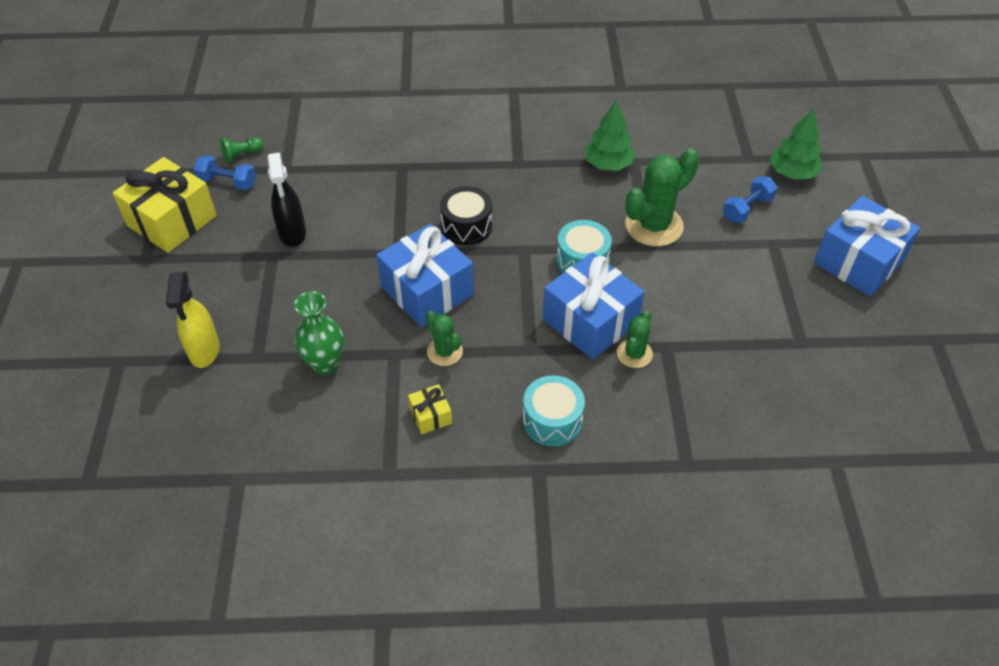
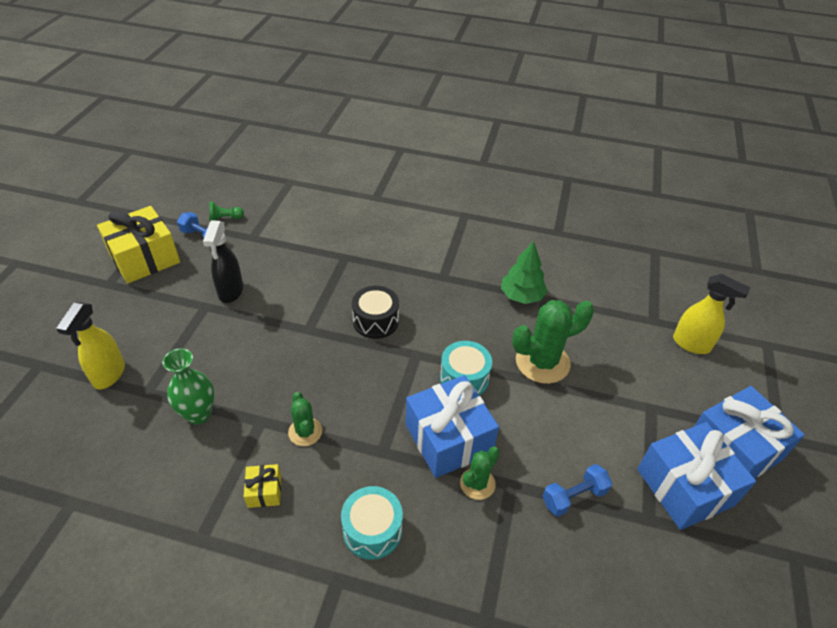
camera: 15 degrees right, 5 degrees down
blue gift [376,224,474,327] -> blue gift moved to [637,422,756,530]
blue dumbbell [723,176,777,223] -> blue dumbbell moved to [543,464,612,517]
green tree [770,109,822,179] -> yellow spray bottle [673,274,750,354]

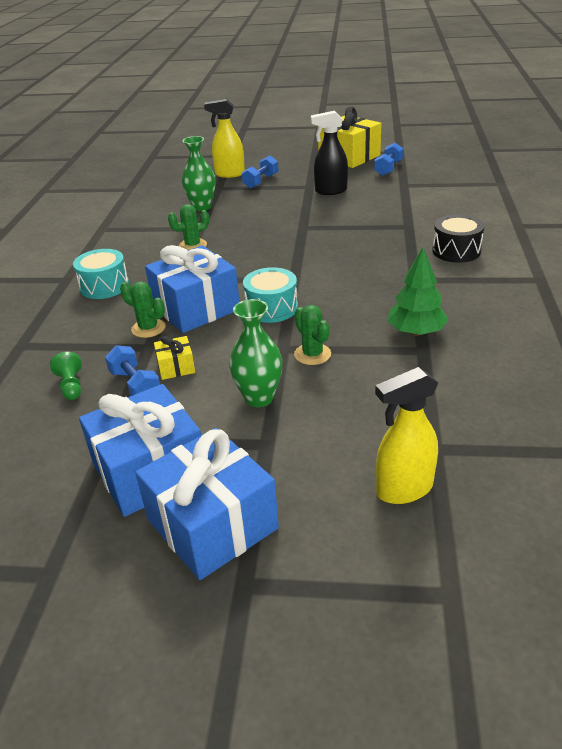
camera: 85 degrees right, 10 degrees down
green pawn [209,202,244,221] -> green pawn moved to [50,352,82,400]
yellow gift [244,464,281,508] -> yellow gift moved to [154,336,195,380]
black drum [352,286,399,339] -> black drum moved to [432,214,485,263]
green cactus [512,300,594,384] -> green cactus [294,305,331,365], size x0.56
yellow spray bottle [673,274,750,354] -> yellow spray bottle turned 45 degrees clockwise [375,367,438,504]
none -> green vase [229,299,283,407]
none -> blue dumbbell [242,155,279,189]

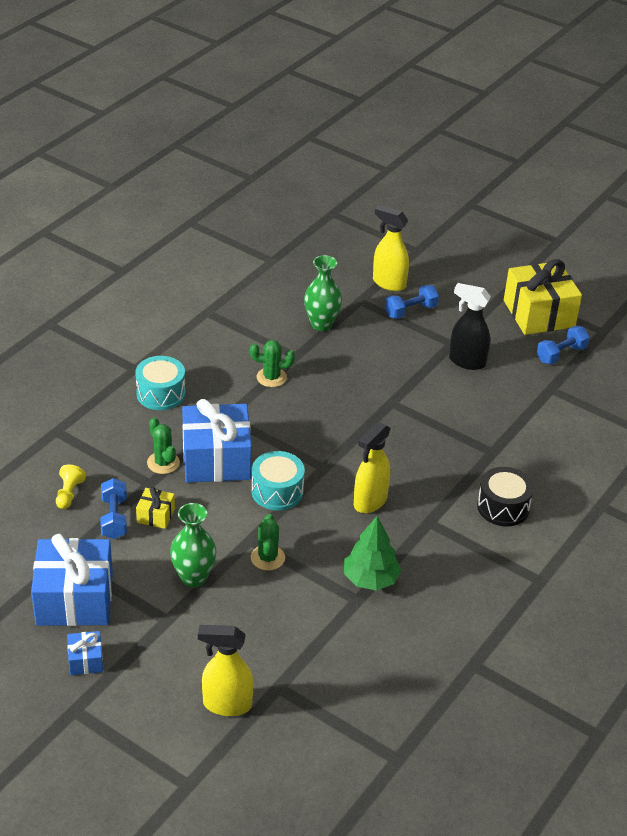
camera: 25 degrees right, 5 degrees up
green pawn [50,352,82,400] -> yellow pawn [56,464,86,509]
blue gift [135,428,279,580] -> blue gift [67,631,103,675], size x0.45
none -> yellow spray bottle [354,422,391,513]

